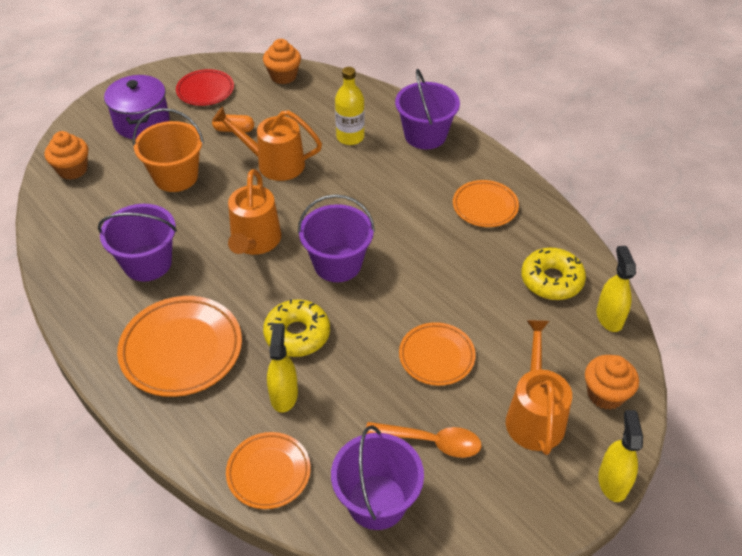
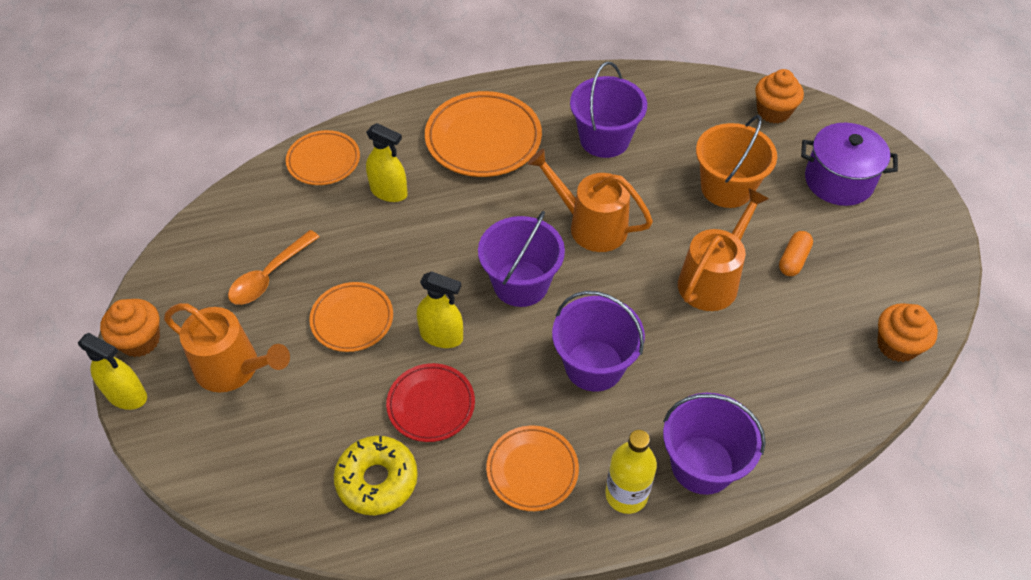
camera: 115 degrees right, 5 degrees up
red plate [176,69,234,106] -> red plate moved to [386,363,475,442]
yellow donut [263,299,330,357] -> none
purple bucket [331,425,424,530] -> purple bucket moved to [552,291,645,392]
yellow bottle [335,67,365,145] -> yellow bottle moved to [605,430,657,514]
orange cupcake [585,355,639,410] -> orange cupcake moved to [100,299,160,357]
yellow spray bottle [597,246,636,332] -> yellow spray bottle moved to [417,271,463,348]

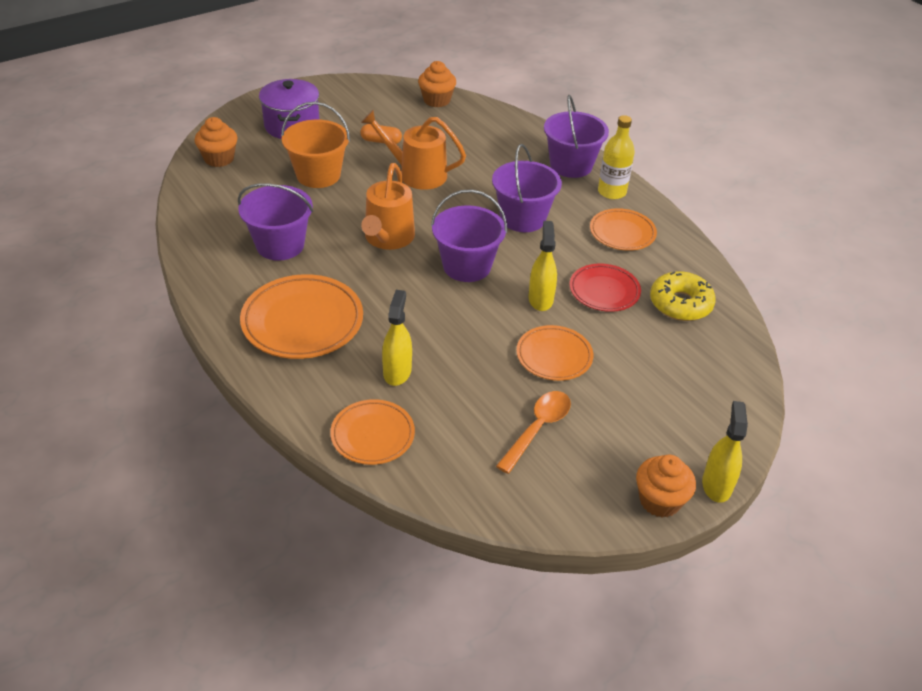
camera: 110 degrees left, 10 degrees down
orange watering can [164,303,290,393] -> none
orange spoon [228,230,320,305] -> orange spoon turned 75 degrees counterclockwise [496,391,571,474]

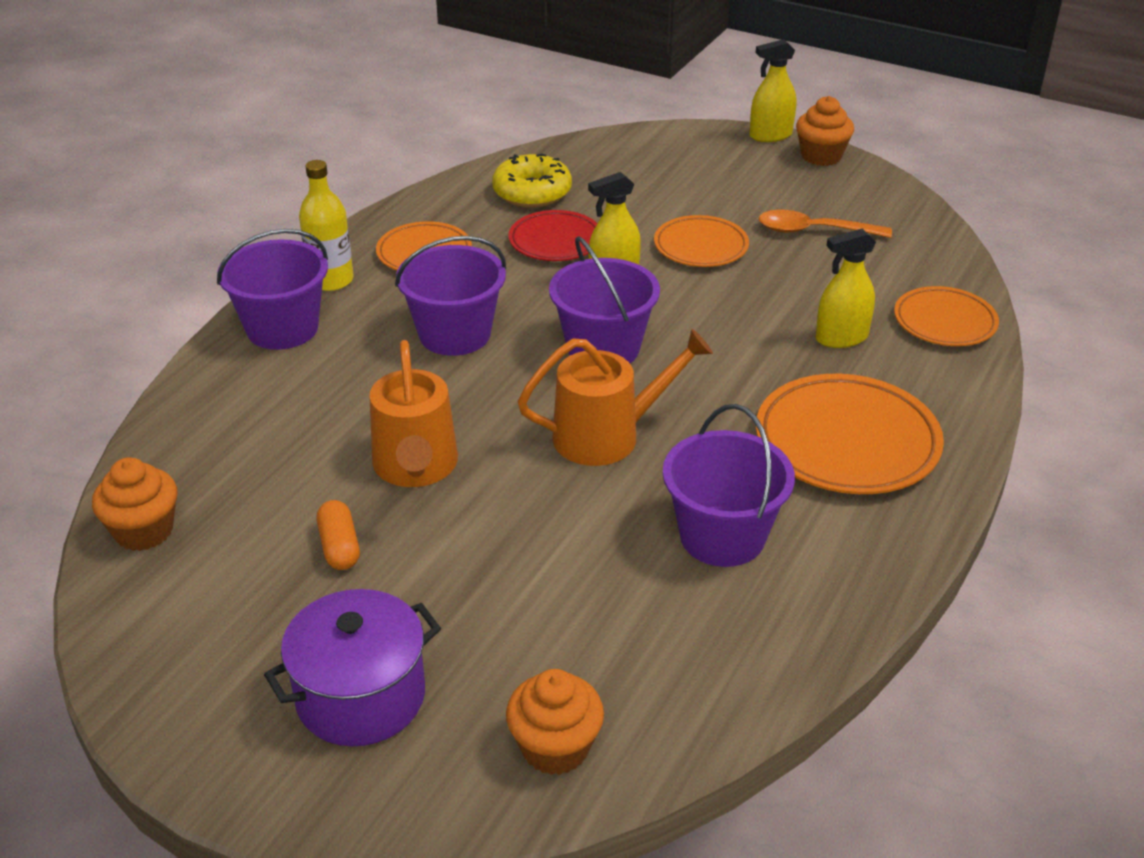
camera: 115 degrees left, 5 degrees down
orange bucket [281,102,350,188] -> none

